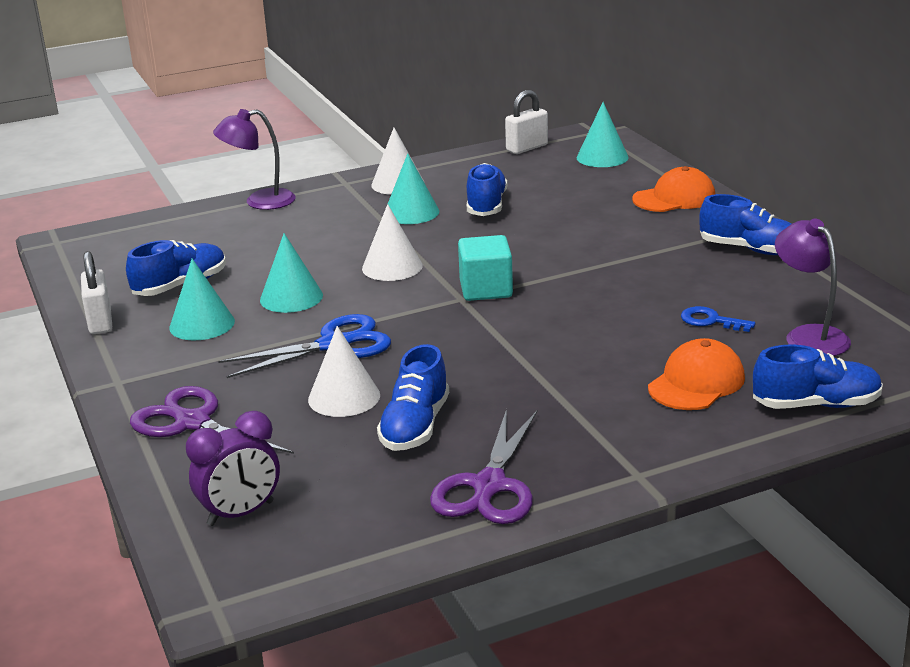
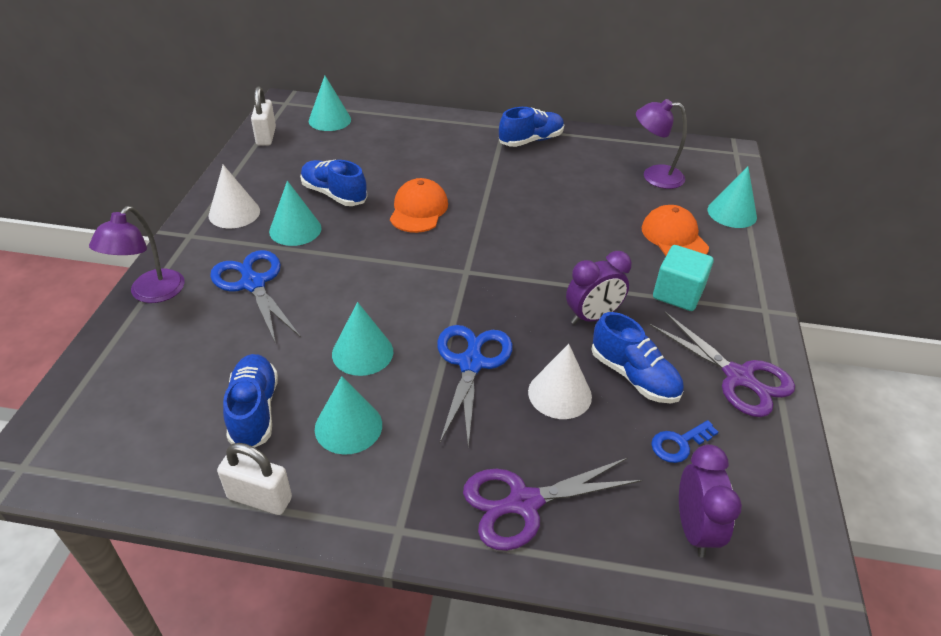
camera: 60 degrees left, 15 degrees up
white cone [362,204,423,281] -> none
turquoise cube [458,235,513,301] -> turquoise cube moved to [653,245,714,311]
orange cap [632,166,715,212] -> orange cap moved to [390,178,448,233]
blue key [681,306,755,332] -> blue key moved to [651,420,718,463]
blue shoe [753,344,883,409] -> turquoise cone [708,167,757,228]
none -> blue scissors [210,250,301,344]
none -> purple clock [566,251,632,325]

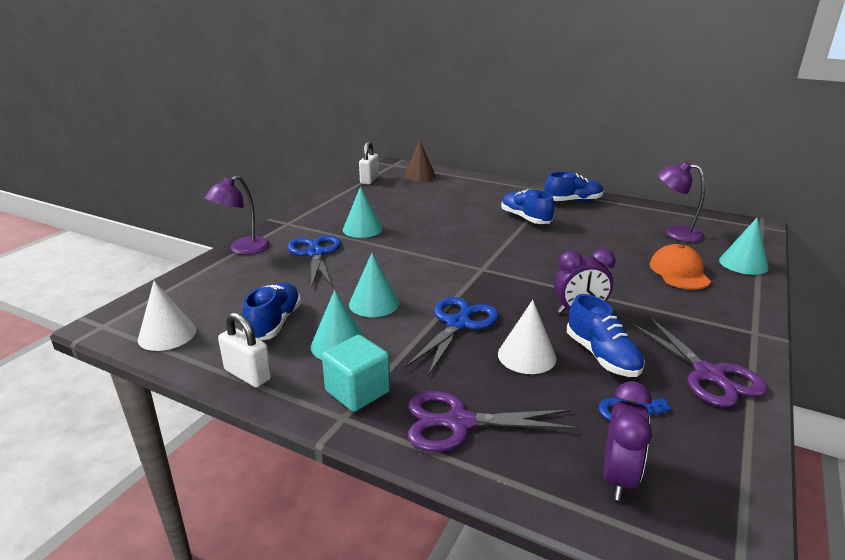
camera: 20 degrees right, 15 degrees down
white cone [208,165,260,228] -> white cone moved to [138,281,196,351]
blue shoe [300,160,367,206] -> blue shoe moved to [501,189,554,224]
turquoise cone [309,76,351,131] -> brown cone [404,141,436,182]
orange cap [390,178,448,233] -> none
turquoise cube [653,245,714,311] -> turquoise cube moved to [322,335,390,412]

